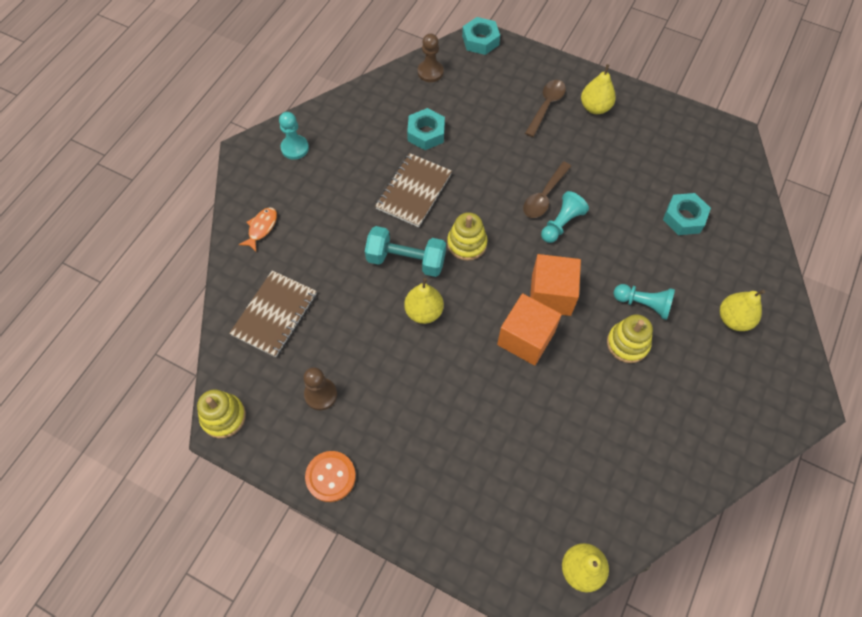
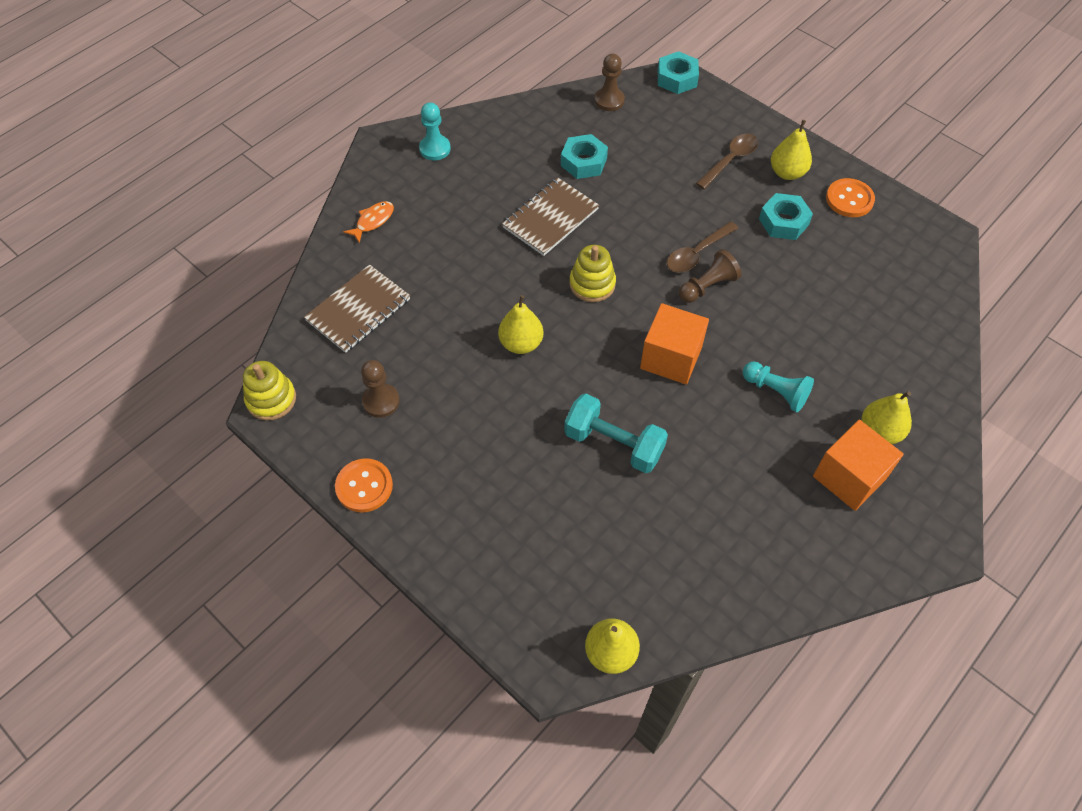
camera: 15 degrees right, 5 degrees down
turquoise dumbbell [365,226,446,277] -> turquoise dumbbell moved to [564,394,668,473]
orange cube [497,293,562,366] -> orange cube moved to [813,420,904,511]
turquoise pawn [541,191,589,243] -> brown pawn [679,249,741,303]
yellow stacking toy [607,314,653,363] -> none
turquoise nut [663,193,711,235] -> turquoise nut moved to [759,193,813,240]
none -> orange button [826,178,875,217]

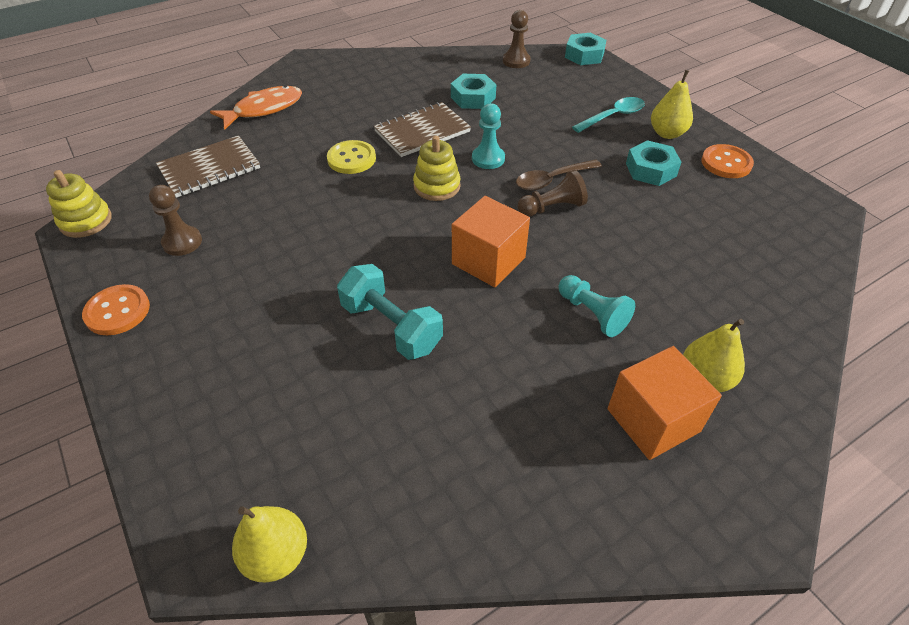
camera: 15 degrees right, 10 degrees down
orange fish [343,201,394,243] -> orange fish [210,85,302,130], size x1.69
turquoise pawn [419,102,451,160] -> turquoise pawn moved to [472,103,505,169]
yellow pear [498,295,544,354] -> none
brown spoon [696,133,758,189] -> turquoise spoon [572,97,645,133]
none -> yellow button [327,140,376,174]

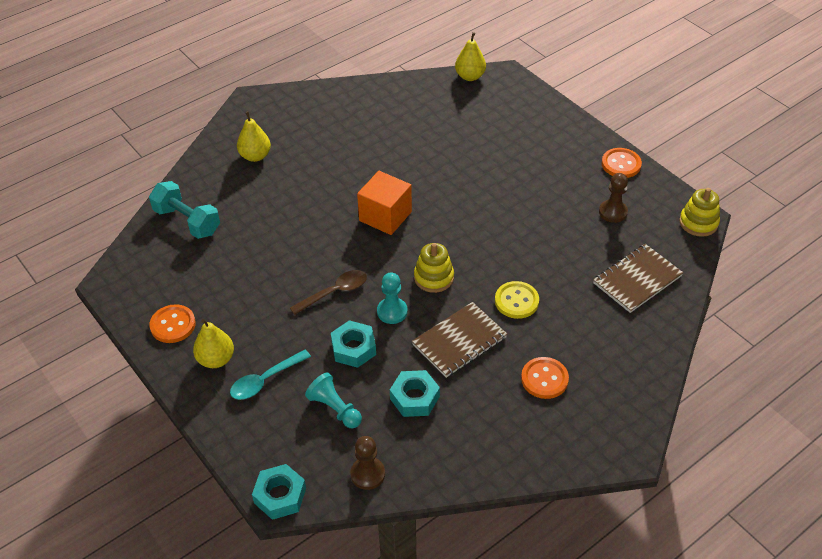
camera: 175 degrees right, 0 degrees up
orange fish [210,85,302,130] -> none
turquoise dumbbell [337,264,443,360] -> turquoise dumbbell moved to [149,181,220,239]
brown pawn [517,170,588,217] -> none
turquoise pawn [558,275,635,337] -> turquoise pawn moved to [305,372,362,428]
orange cube [607,346,722,460] -> none
turquoise nut [626,140,681,186] -> turquoise nut moved to [331,320,376,368]
none -> orange button [521,357,569,399]

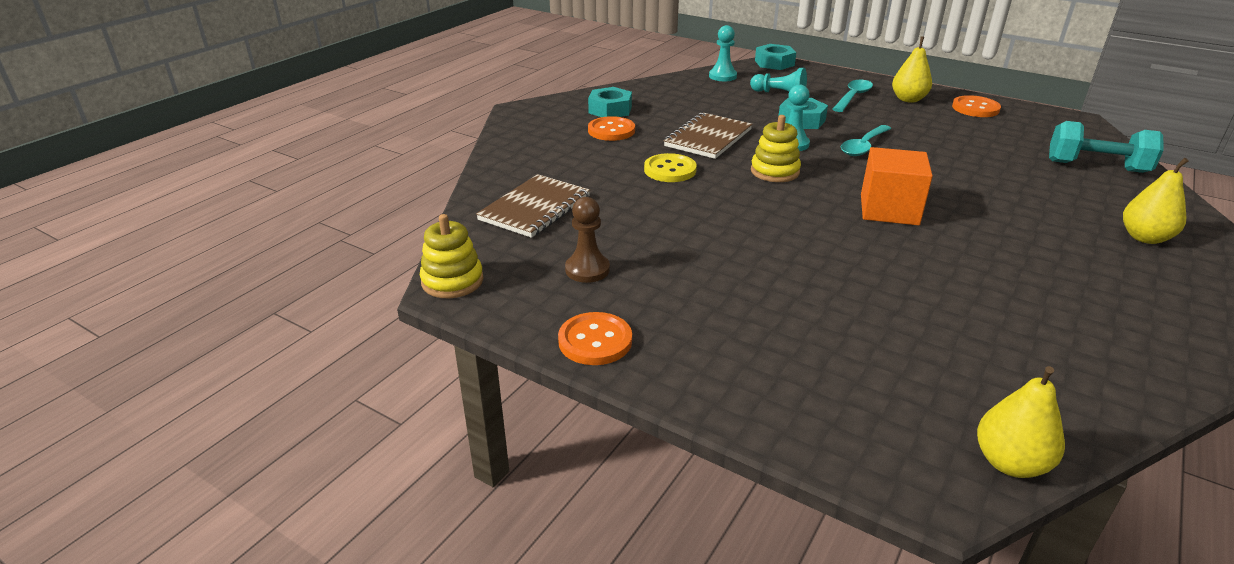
camera: 160 degrees right, 15 degrees down
brown spoon [290,270,367,315] -> turquoise spoon [841,125,891,156]
brown pawn [350,436,385,490] -> turquoise pawn [709,25,737,81]
turquoise nut [390,370,440,417] -> turquoise nut moved to [588,87,632,117]

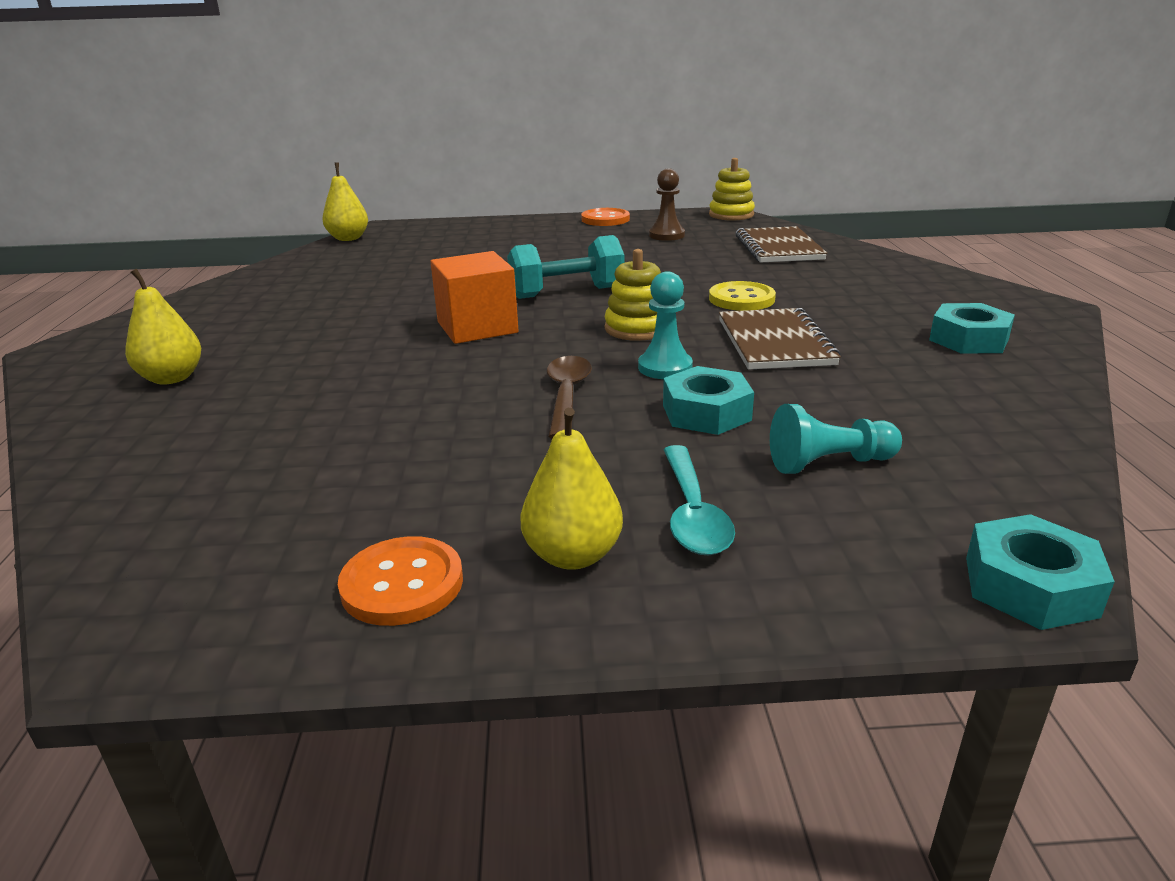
camera: 145 degrees right, 5 degrees down
orange button [588,116,635,141] -> none
turquoise pawn [709,25,737,81] -> none
turquoise spoon [841,125,891,156] -> brown spoon [547,356,592,439]
turquoise dumbbell [1049,121,1163,173] -> turquoise dumbbell moved to [507,235,625,299]

